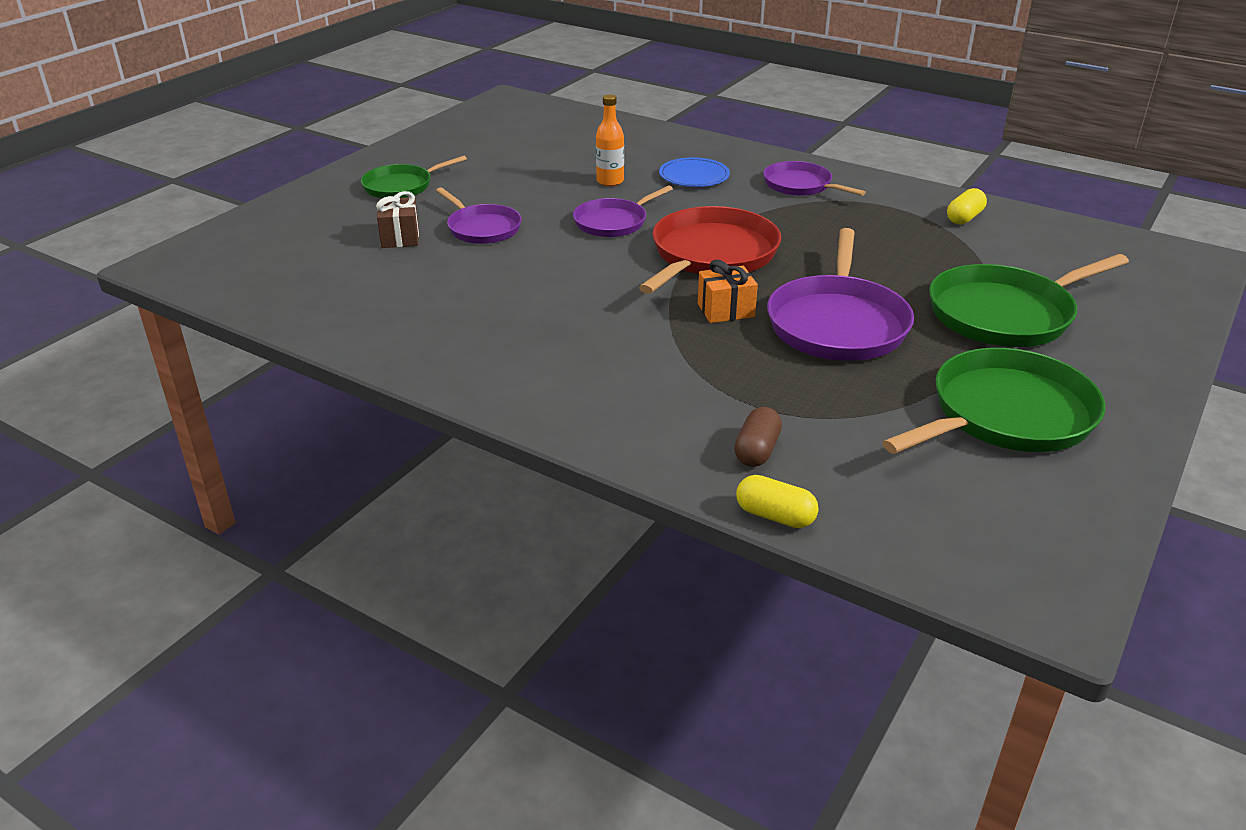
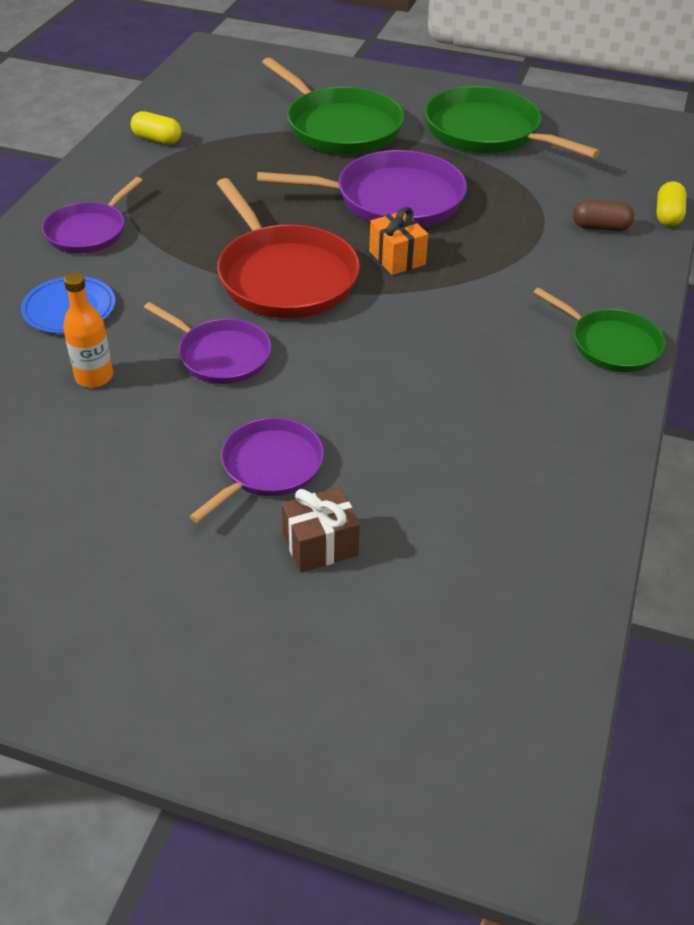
camera: 105 degrees left, 10 degrees up
green pan [361,156,467,198] -> green pan moved to [533,287,665,372]
red pan [639,206,781,294] -> red pan turned 135 degrees counterclockwise [216,178,360,318]

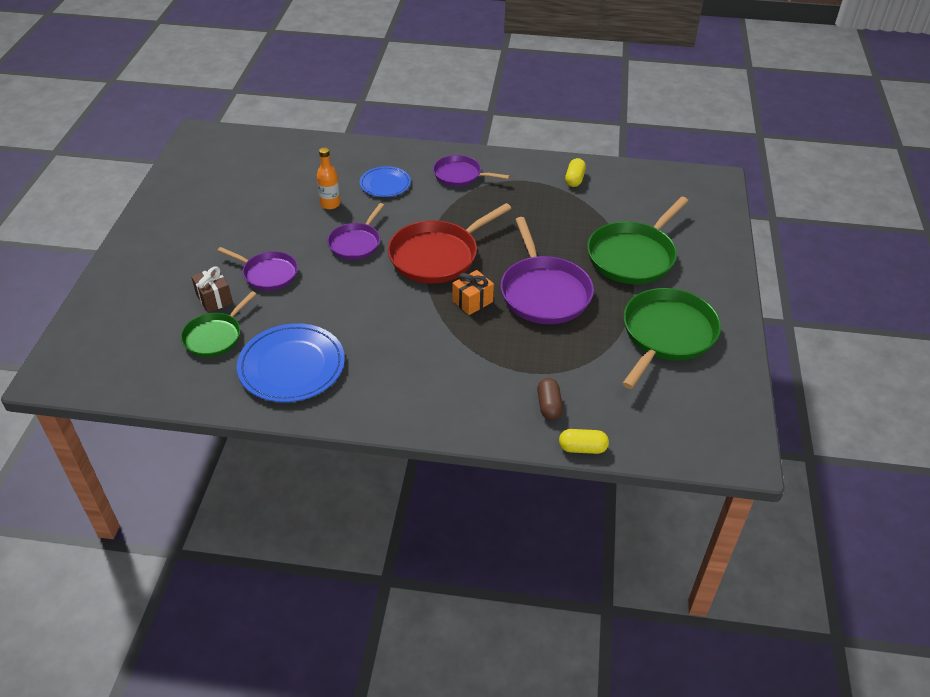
camera: 80 degrees right, 0 degrees up
green pan [533,287,665,372] -> green pan moved to [181,291,256,357]
none -> blue plate [237,323,345,402]

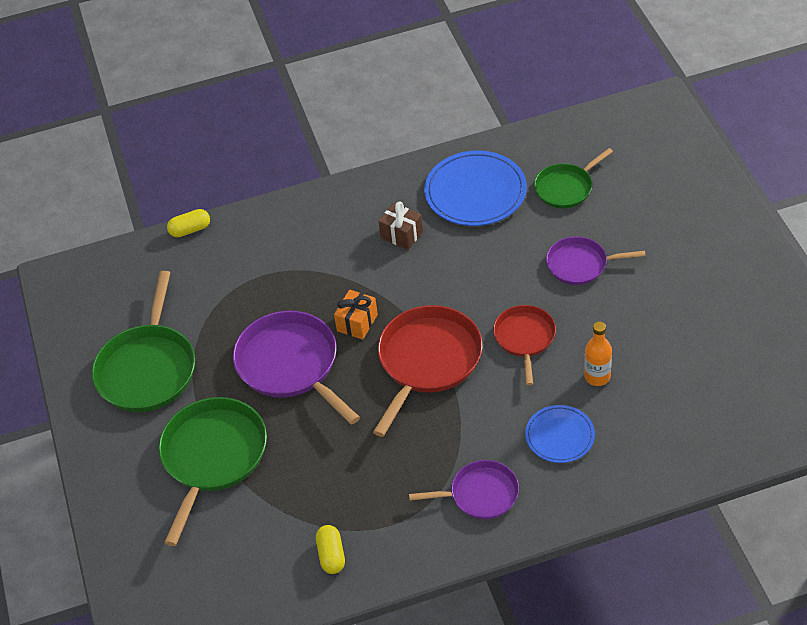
camera: 160 degrees right, 5 degrees up
green pan [181,291,256,357] -> green pan turned 135 degrees counterclockwise [534,148,613,208]
brown gift [191,267,233,313] -> brown gift moved to [379,201,423,250]
purple pan [327,203,384,260] -> red pan [493,305,556,386]
brown capsule [537,378,563,420] -> none

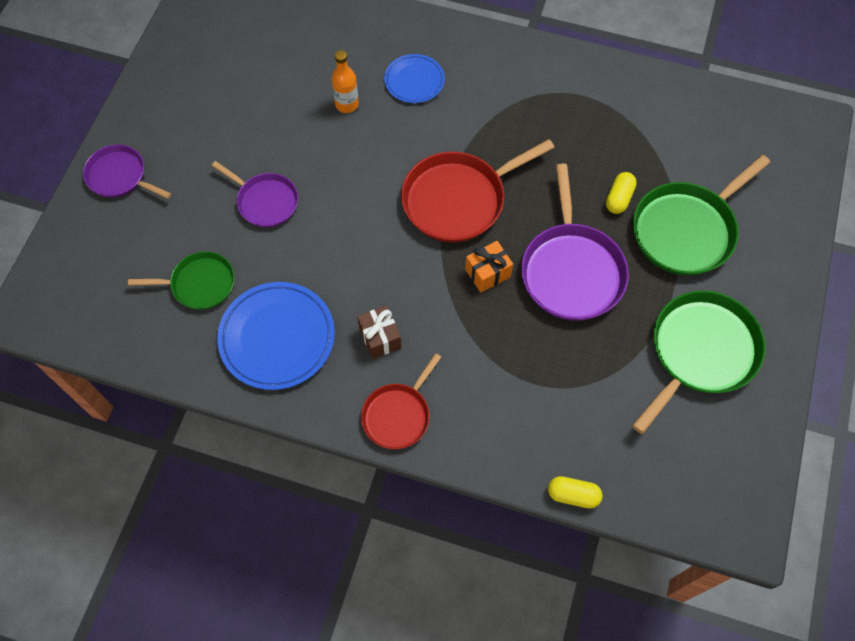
camera: 150 degrees left, 15 degrees up
yellow capsule [316,525,345,574] -> yellow capsule moved to [606,172,637,214]
purple pan [409,460,519,519] -> purple pan moved to [83,144,171,199]
red pan [493,305,556,386] -> red pan moved to [361,353,441,449]

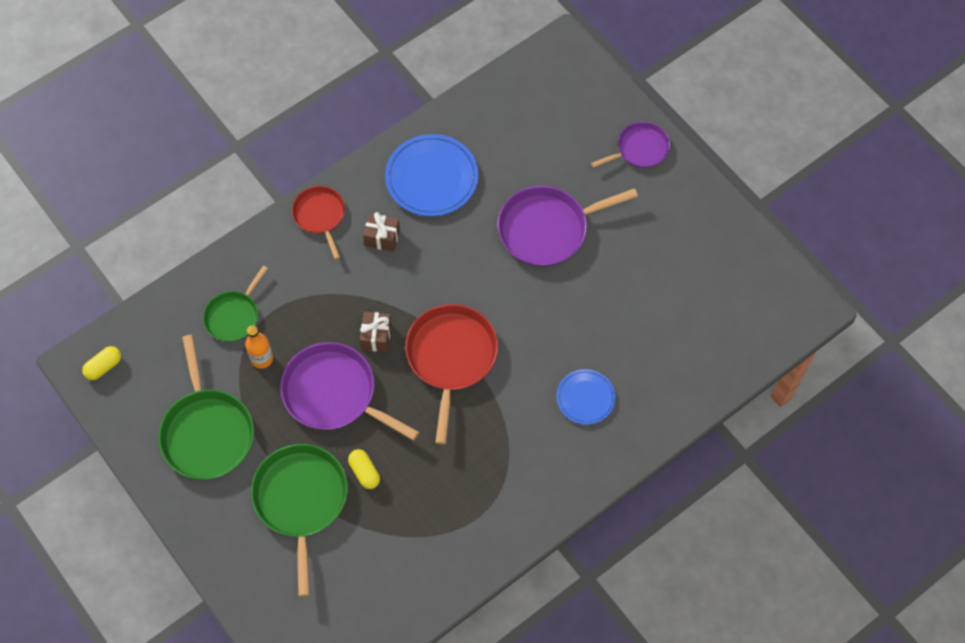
camera: 125 degrees right, 0 degrees up
green pan [128,251,235,310] -> green pan moved to [203,266,268,342]
purple pan [212,161,298,227] -> purple pan [497,186,638,267], size x1.67
orange bottle [331,50,359,113] -> orange bottle moved to [245,325,273,369]
orange gift [465,241,513,293] -> brown gift [360,312,391,352]
yellow capsule [548,476,603,509] -> yellow capsule moved to [82,346,121,380]

